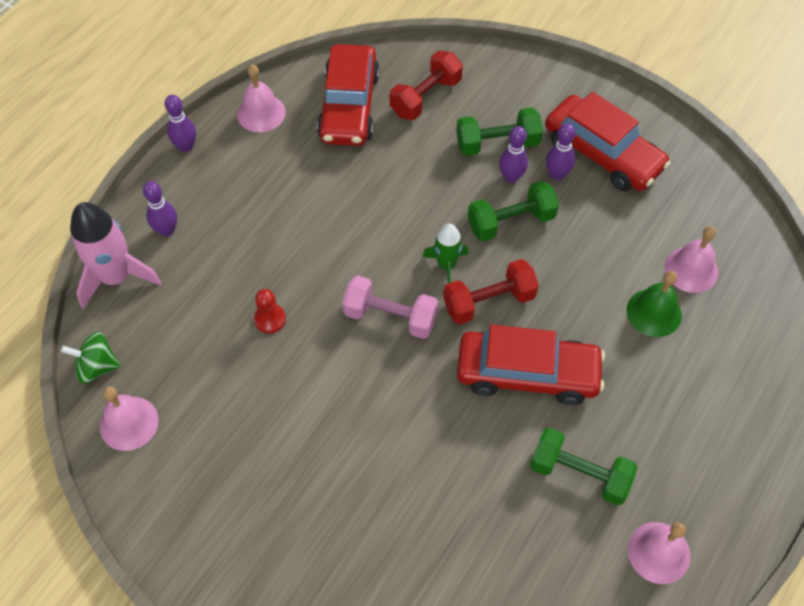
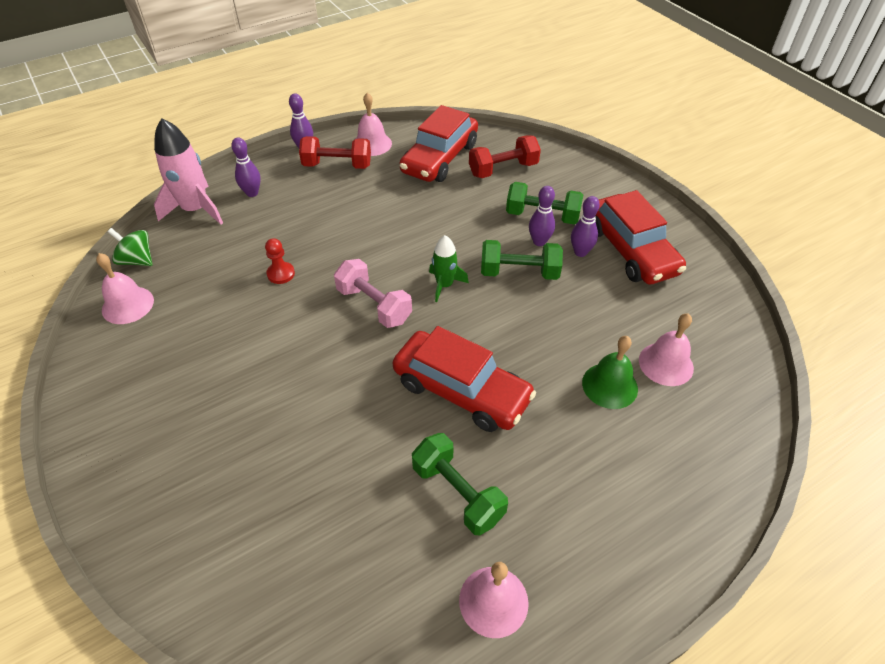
camera: 25 degrees right, 10 degrees down
red dumbbell [443,259,539,325] -> red dumbbell moved to [299,136,371,169]

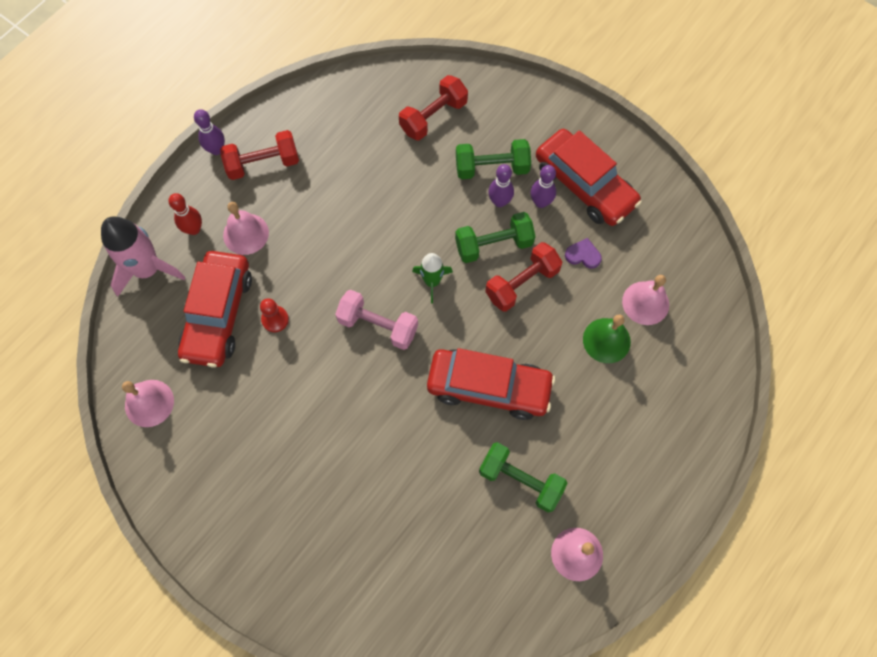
camera: 20 degrees left, 20 degrees up
green spinning top [108,228,153,266] -> none
purple bowling pin [231,137,261,197] -> red bowling pin [168,193,202,235]
pink bell [356,92,392,156] -> pink bell moved to [223,202,269,255]
red car [400,105,478,182] -> red car moved to [178,251,252,368]
none -> red dumbbell [485,242,562,312]
none -> purple heart [565,238,602,269]

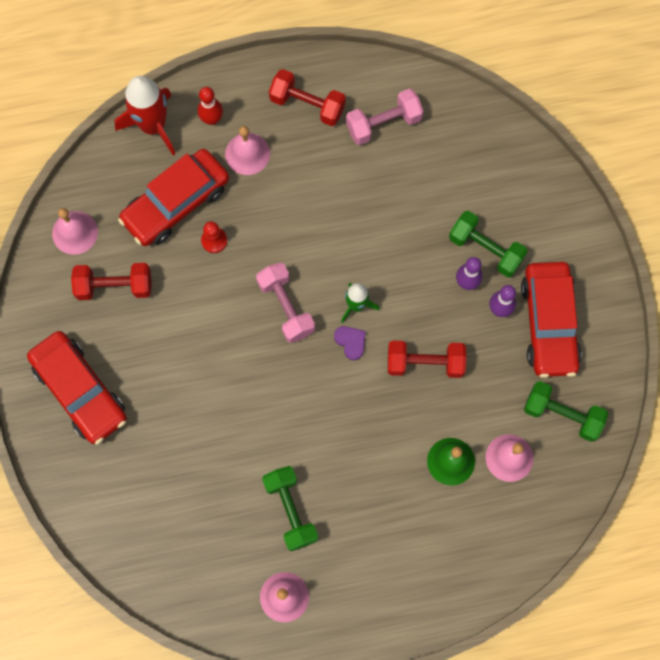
camera: 40 degrees right, 5 degrees up
pink rocket [101,216,186,297] -> red rocket [115,76,176,156]
purple bowling pin [194,109,225,155] -> none
red dumbbell [399,75,468,141] -> red dumbbell moved to [71,263,152,300]
red car [427,348,555,420] -> red car moved to [27,331,127,444]
green dumbbell [455,212,536,263] -> green dumbbell moved to [524,381,608,442]
purple heart [565,238,602,269] -> purple heart moved to [334,326,366,360]
none -> pink dumbbell [346,88,423,145]

